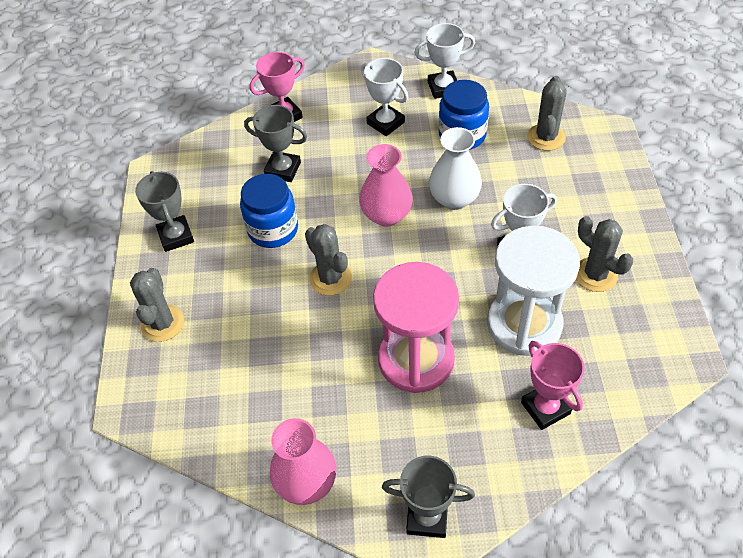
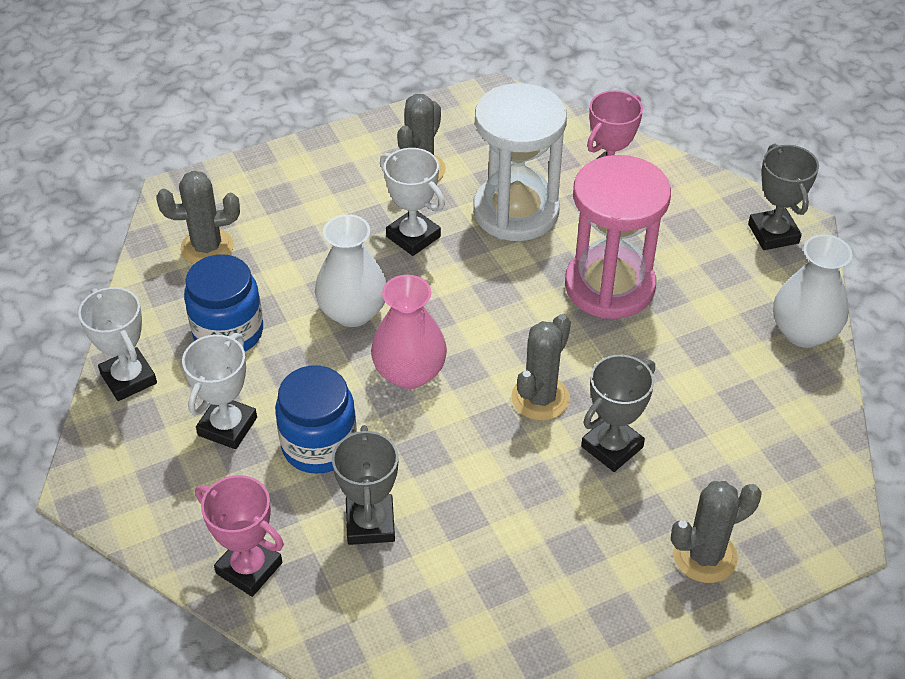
camera: 115 degrees left, 5 degrees down
grey trophy [135,171,194,252] -> grey trophy moved to [581,355,655,472]
blue jar [240,174,298,248] -> blue jar moved to [275,366,357,474]
pink vase [270,418,336,505] -> white vase [773,234,852,348]

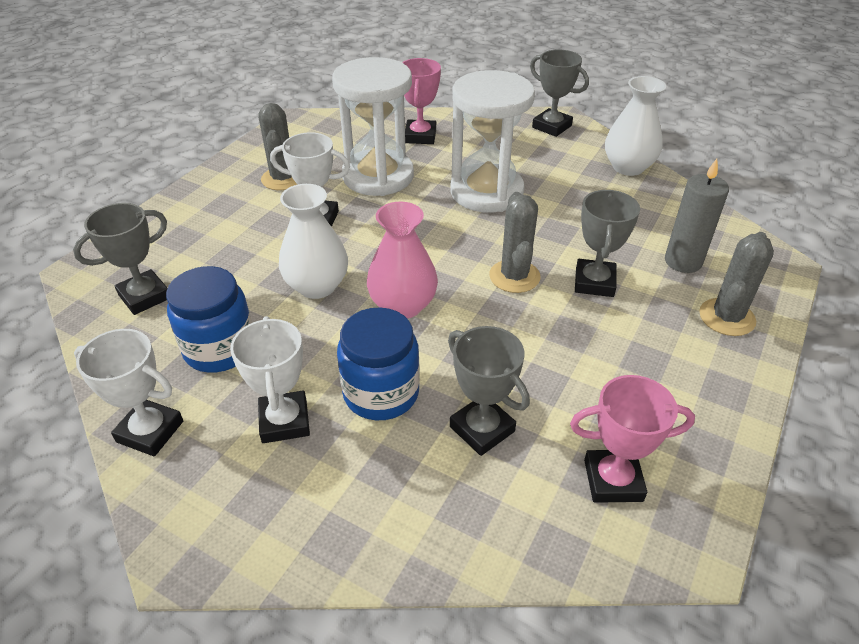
camera: 35 degrees left, 5 degrees down
grey cactus [156,171,240,264] -> grey trophy [73,203,168,315]
pink trophy [195,475,284,597] -> pink trophy moved to [570,375,695,503]
pink hourglass [565,155,671,319] -> white hourglass [450,70,535,212]
none -> grey candle [665,159,729,273]

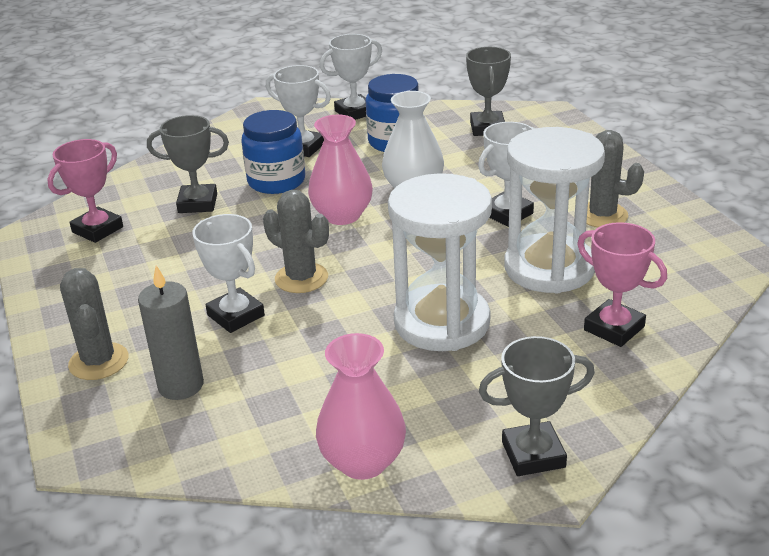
camera: 130 degrees right, 10 degrees down
grey trophy [575,190,640,297] -> white trophy [192,214,265,333]
white vase [605,76,666,176] -> pink vase [316,333,406,480]

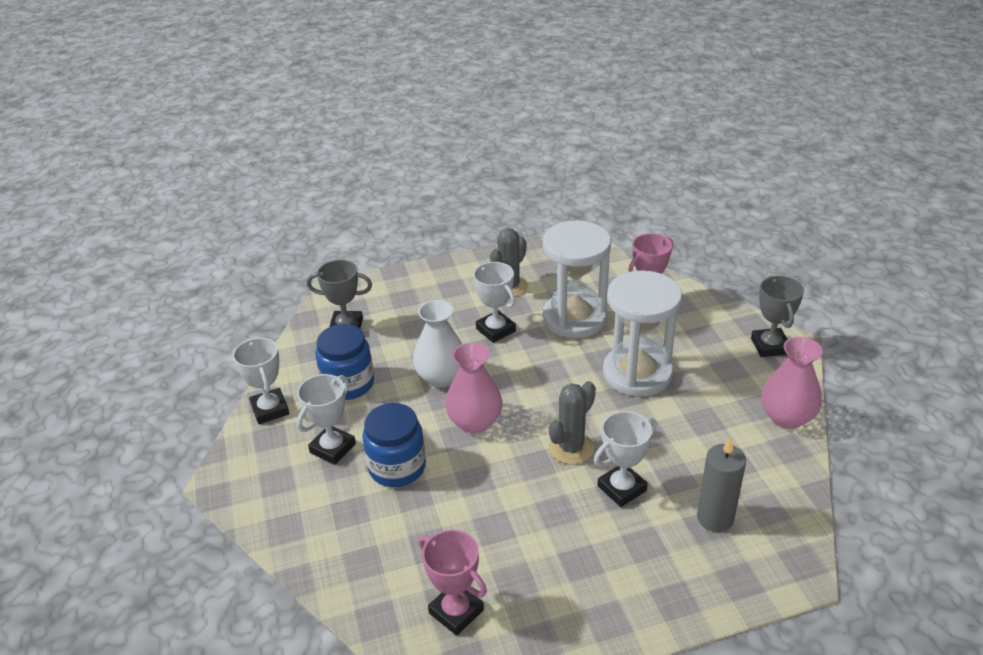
camera: 85 degrees left, 5 degrees up
grey cactus [60,268,129,380] -> none
grey trophy [147,115,229,213] -> none

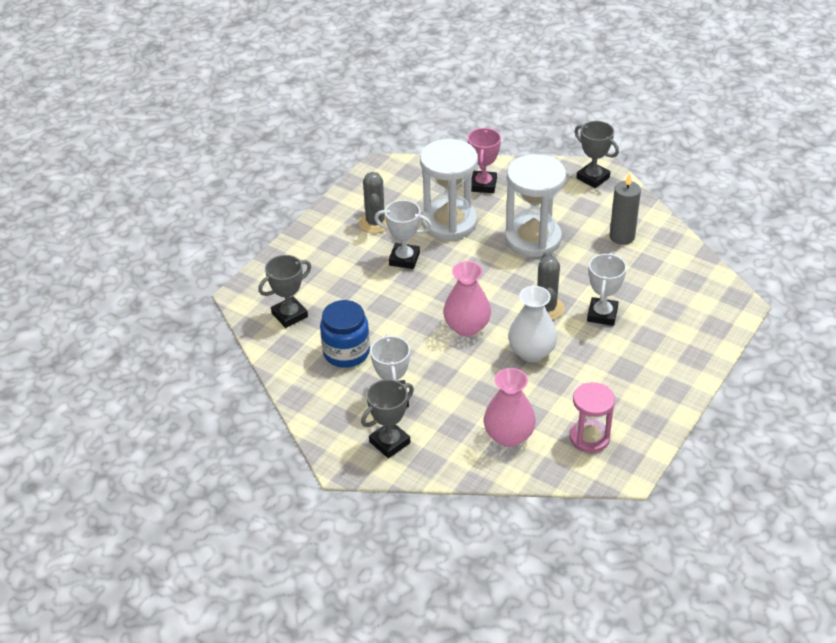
camera: 40 degrees left, 5 degrees up
white trophy [233,338,289,424] -> none
blue jar [362,403,426,487] -> none
white vase [413,300,462,388] -> white vase moved to [508,286,557,362]
pink trophy [419,530,487,636] -> pink hourglass [570,382,615,453]
grey candle [697,438,746,532] -> grey candle moved to [610,173,641,245]
pink vase [761,337,823,429] -> pink vase moved to [484,368,536,447]
none -> grey trophy [361,379,414,458]

